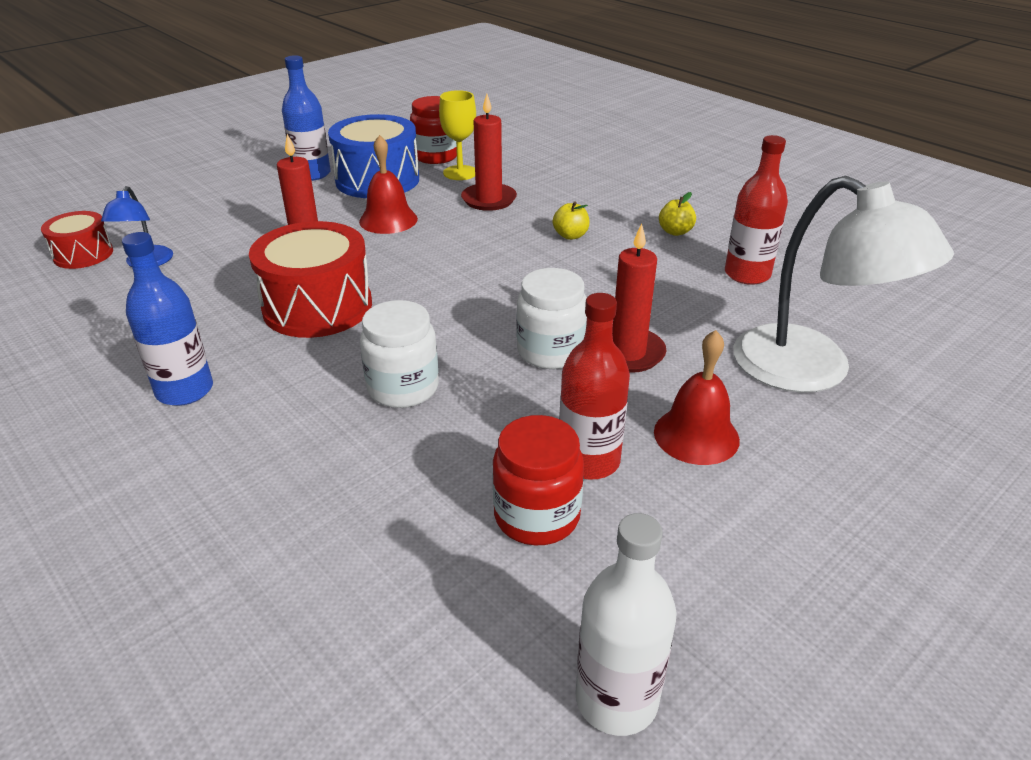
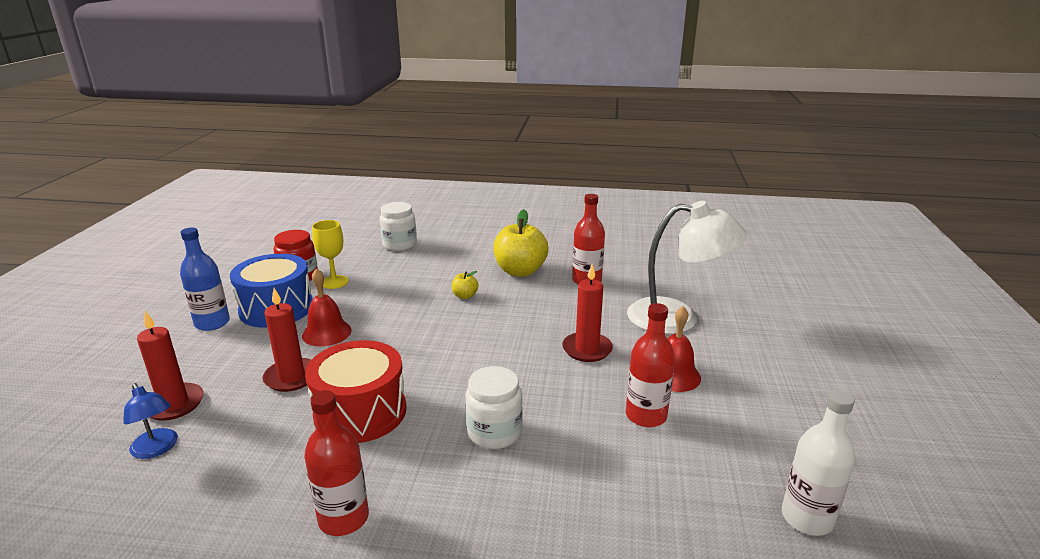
camera: 40 degrees left, 10 degrees down
red drum [41,211,113,269] -> none
blue bottle [122,232,213,406] -> red bottle [304,390,369,536]
red candle [461,94,517,211] -> red candle moved to [137,311,204,421]
red jar [493,415,584,545] -> none
white jar [516,268,587,369] -> white jar moved to [380,202,417,251]
yellow apple [659,192,696,236] -> yellow apple [493,209,549,277], size x2.19

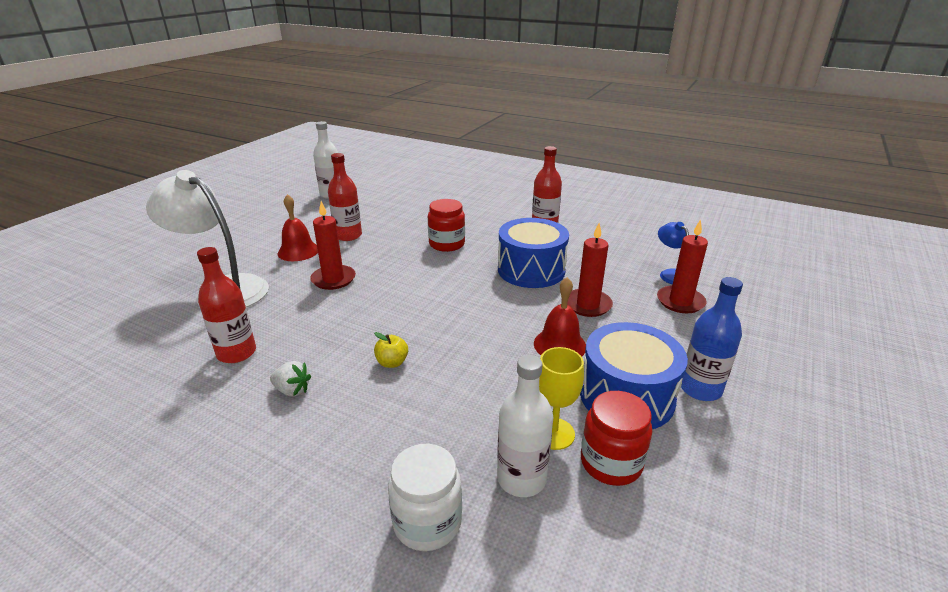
camera: 160 degrees left, 5 degrees up
red drum [305,340,406,443] -> blue drum [498,218,569,288]
white jar [465,366,523,449] -> red jar [428,199,465,252]
yellow apple [493,209,549,277] -> white strawberry [270,361,311,397]
none -> white bottle [497,355,553,497]

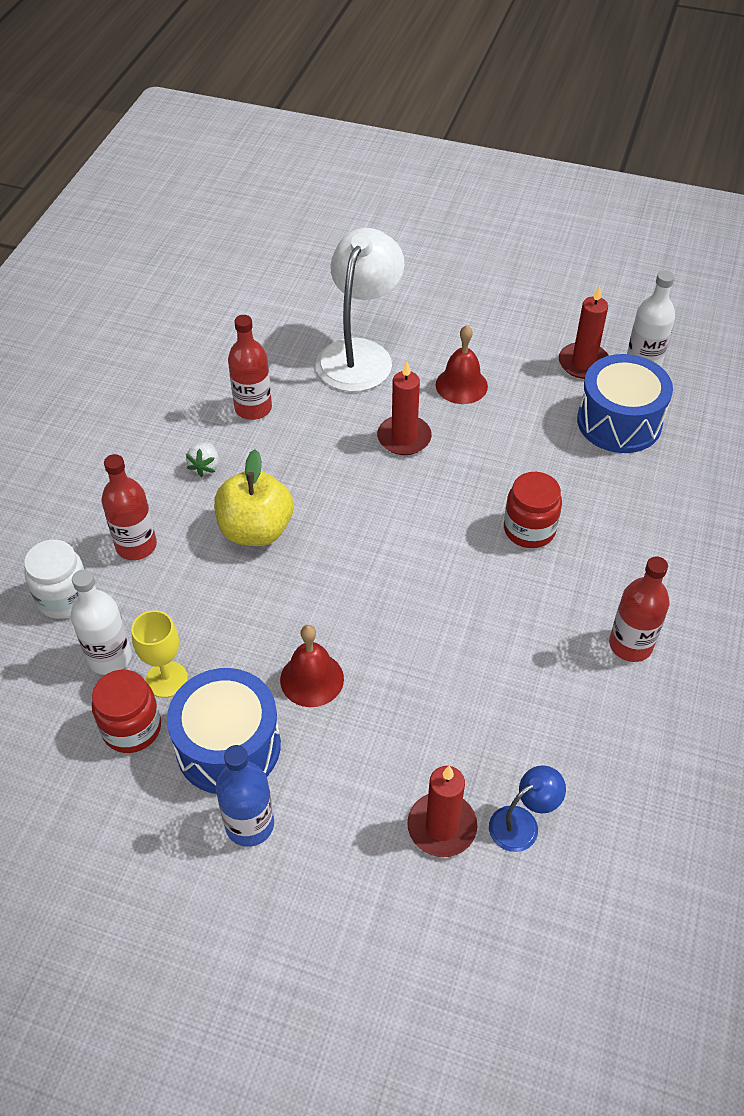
camera: 80 degrees right, 20 degrees up
red bottle [328,153,362,241] -> red bottle moved to [102,454,157,560]
yellow apple [374,332,408,368] -> yellow apple [214,449,293,546], size x2.19
blue drum [498,218,569,288] -> blue drum moved to [577,354,673,453]
red candle [567,223,613,317] -> red candle moved to [559,285,609,379]

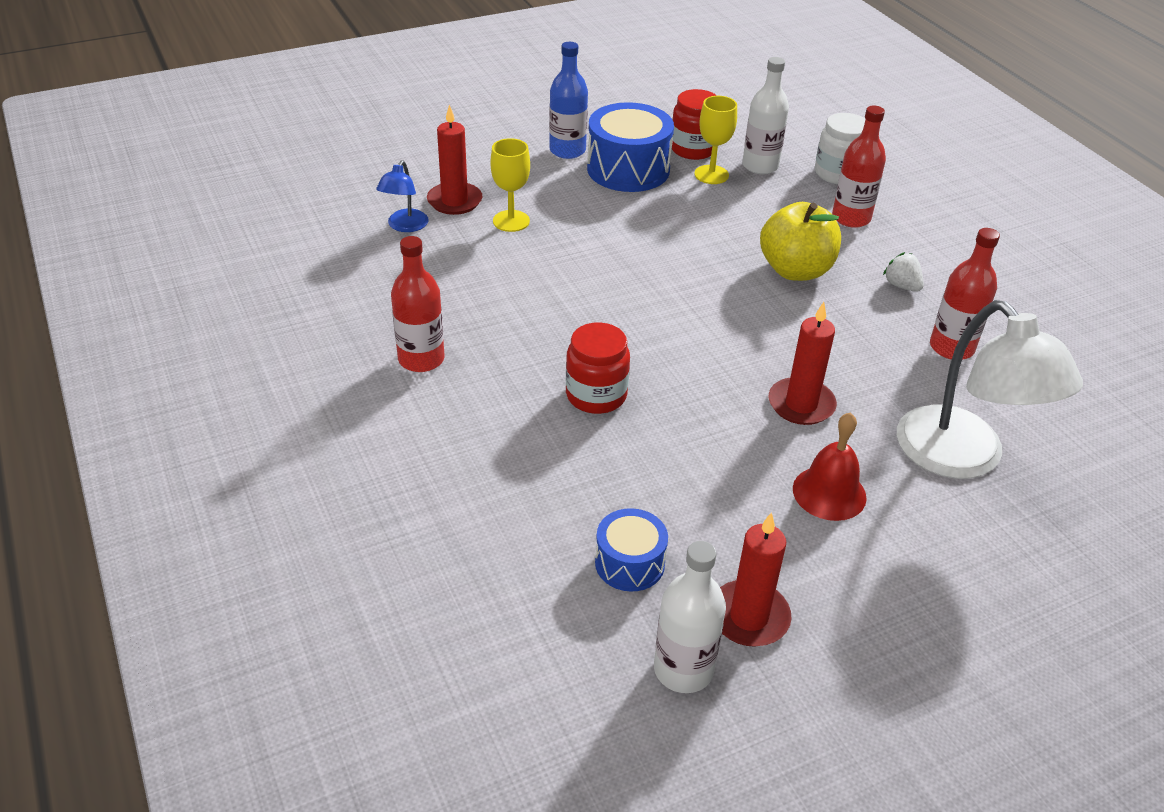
camera: 135 degrees right, 10 degrees down
red bell [280,625,344,707] -> none
blue drum [577,354,673,453] -> blue drum [595,508,668,592], size x0.57
none -> yellow goblet [490,138,530,232]

